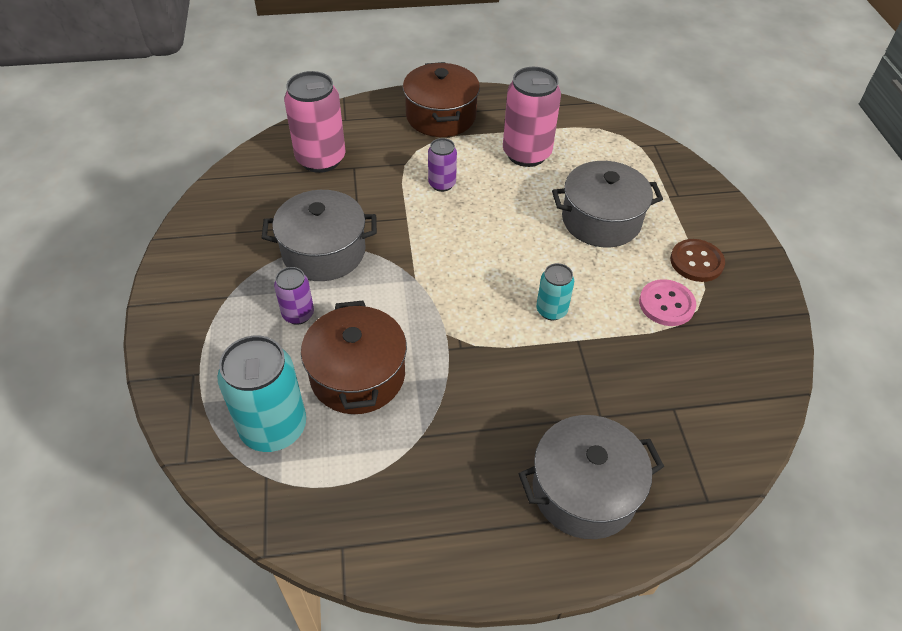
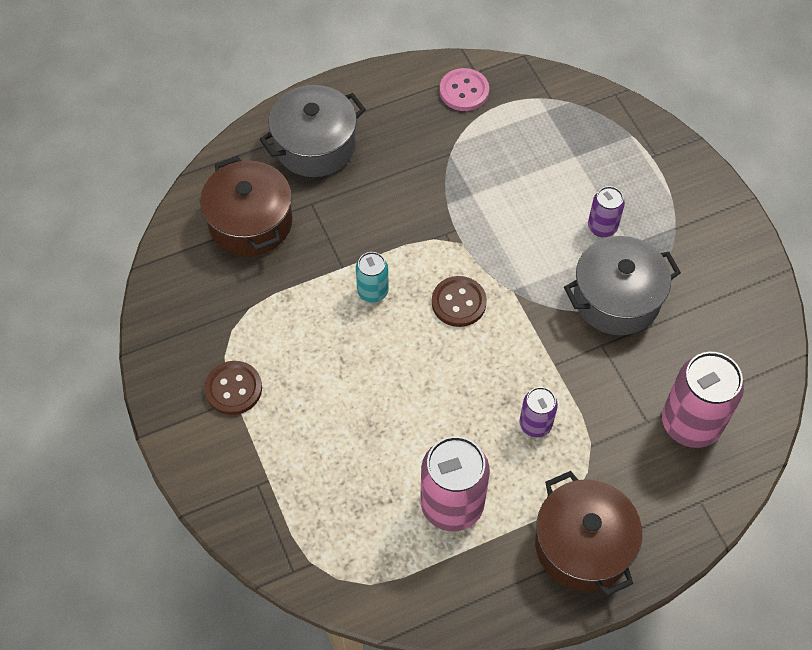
camera: 165 degrees right, 10 degrees up
turquoise can [217,335,306,452] -> none
brown pot [301,300,407,414] -> brown pot moved to [200,156,293,256]
grey pot [552,161,663,247] -> none
pink button [639,279,696,326] -> pink button moved to [440,68,489,111]
none -> brown button [432,276,487,327]

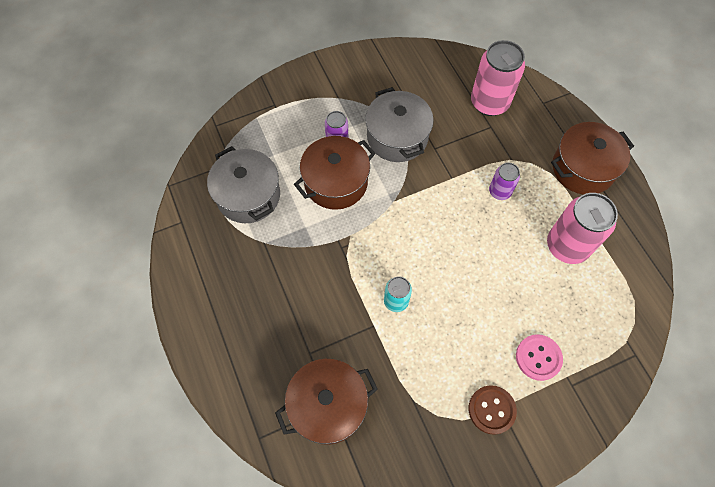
camera: 90 degrees left, 5 degrees up
grey pot [260,85,366,177] -> grey pot moved to [207,146,280,223]
brown button [432,276,487,327] -> none
pink button [440,68,489,111] -> pink button moved to [516,334,563,381]
none -> brown pot [294,136,376,210]

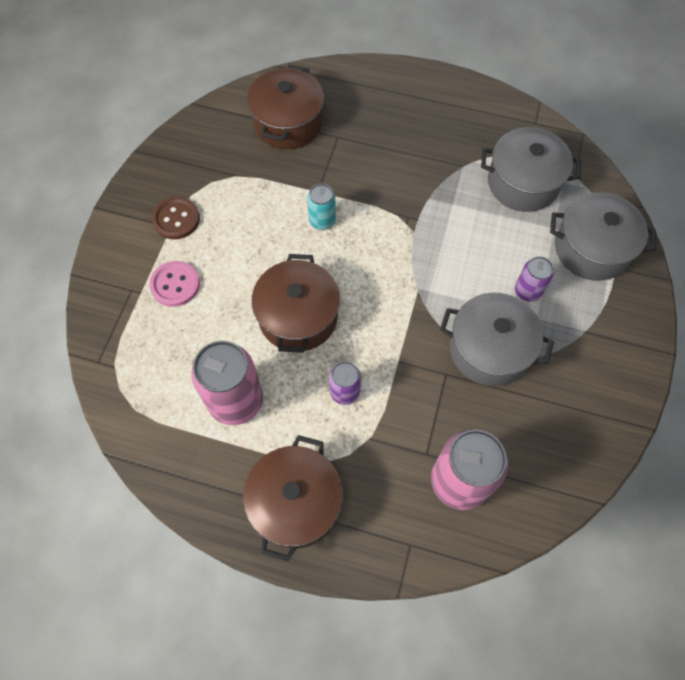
camera: 130 degrees right, 0 degrees up
brown pot [294,136,376,210] -> brown pot moved to [252,254,340,353]
none -> grey pot [550,192,656,281]

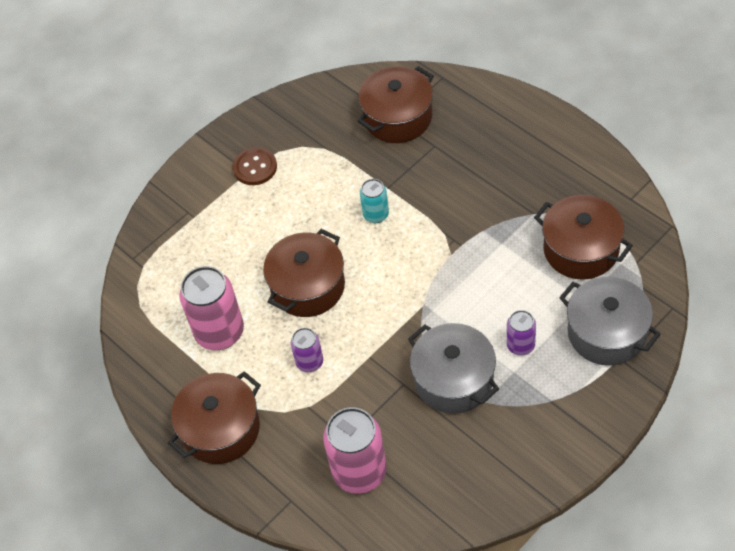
camera: 35 degrees right, 10 degrees down
pink button [149,261,200,307] -> none
grey pot [481,127,581,212] -> brown pot [534,195,633,280]

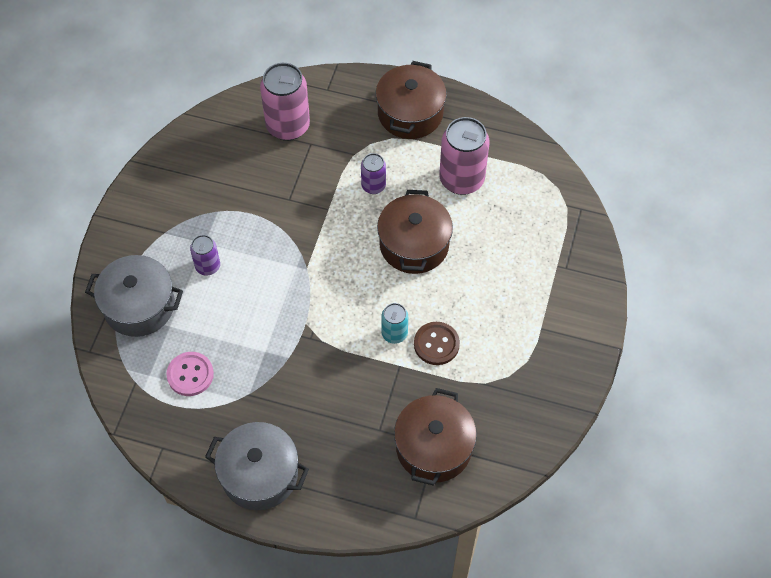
camera: 145 degrees right, 5 degrees up
brown button [233,147,277,185] -> brown button moved to [414,322,460,365]
grey pot [408,323,499,414] -> grey pot moved to [205,422,309,510]
brown pot [534,195,633,280] -> pink button [166,352,214,396]

